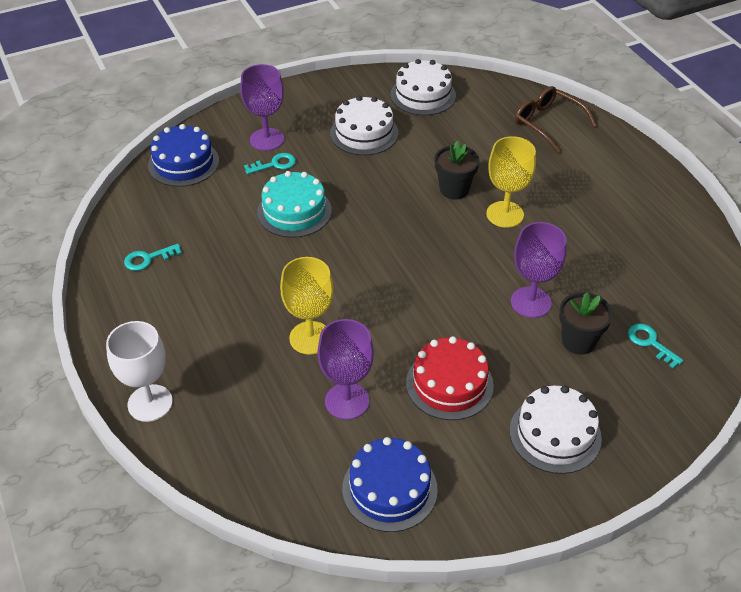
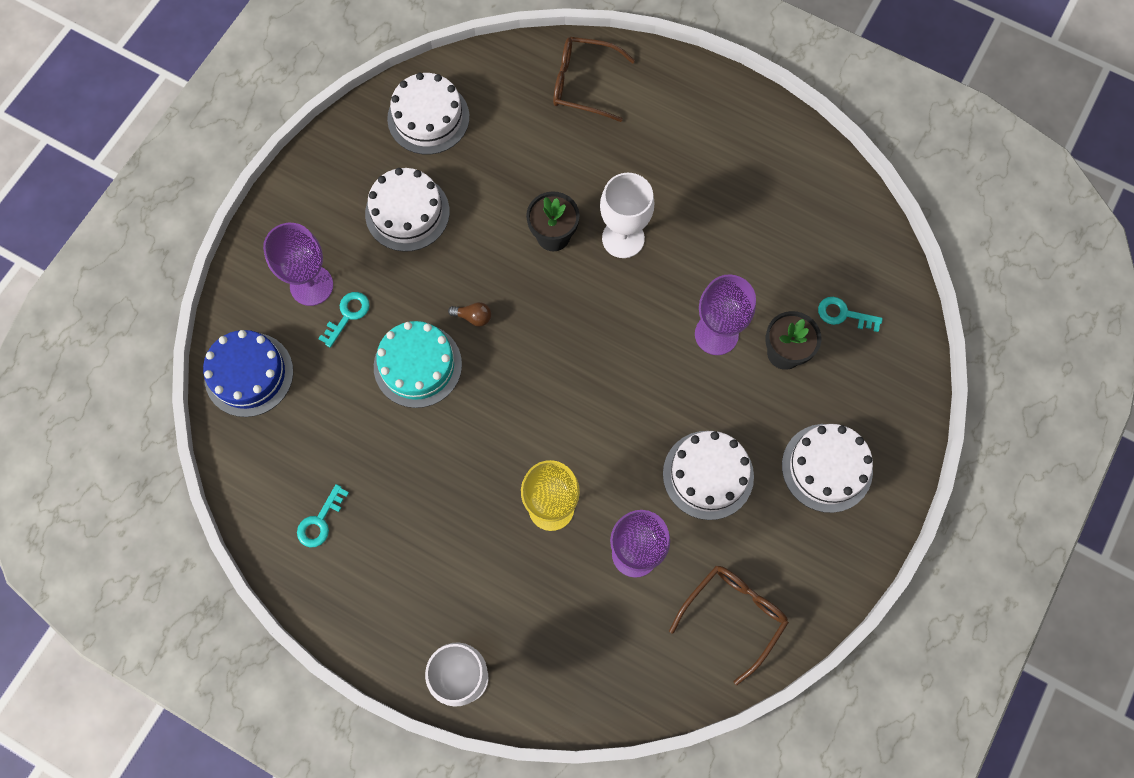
camera: 35 degrees left, 25 degrees up
blue cake [342,437,438,532] -> brown glasses [669,566,789,685]
red cake [406,336,494,420] -> white cake [663,431,754,520]
yellow goblet [486,136,536,228] -> white goblet [600,173,654,258]
none -> brown light bulb [448,302,491,327]

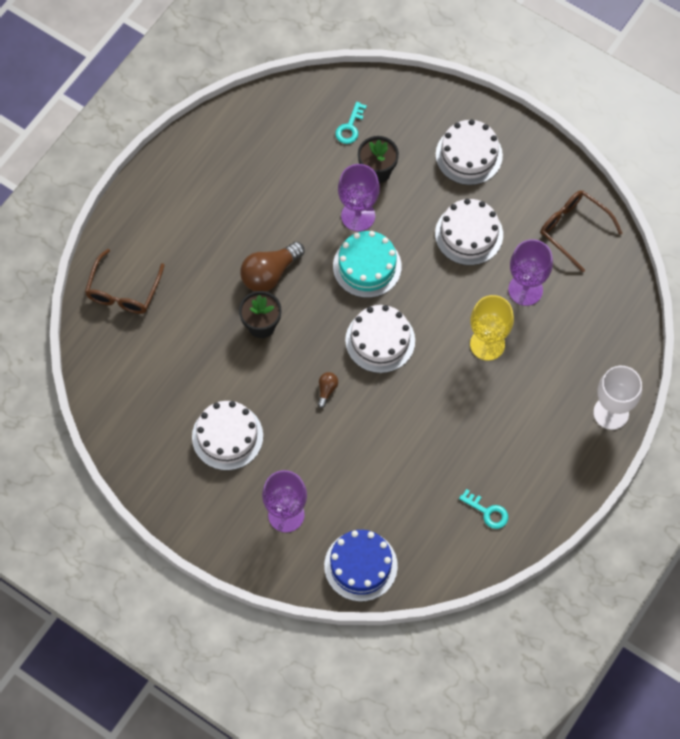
camera: 85 degrees left, 5 degrees down
turquoise key [318,292,370,348] -> none
turquoise cake [374,321,462,408] -> turquoise cake moved to [333,231,402,298]
white cake [387,72,470,155] -> white cake moved to [345,305,415,373]
white goblet [600,173,654,258] -> brown light bulb [240,242,304,292]

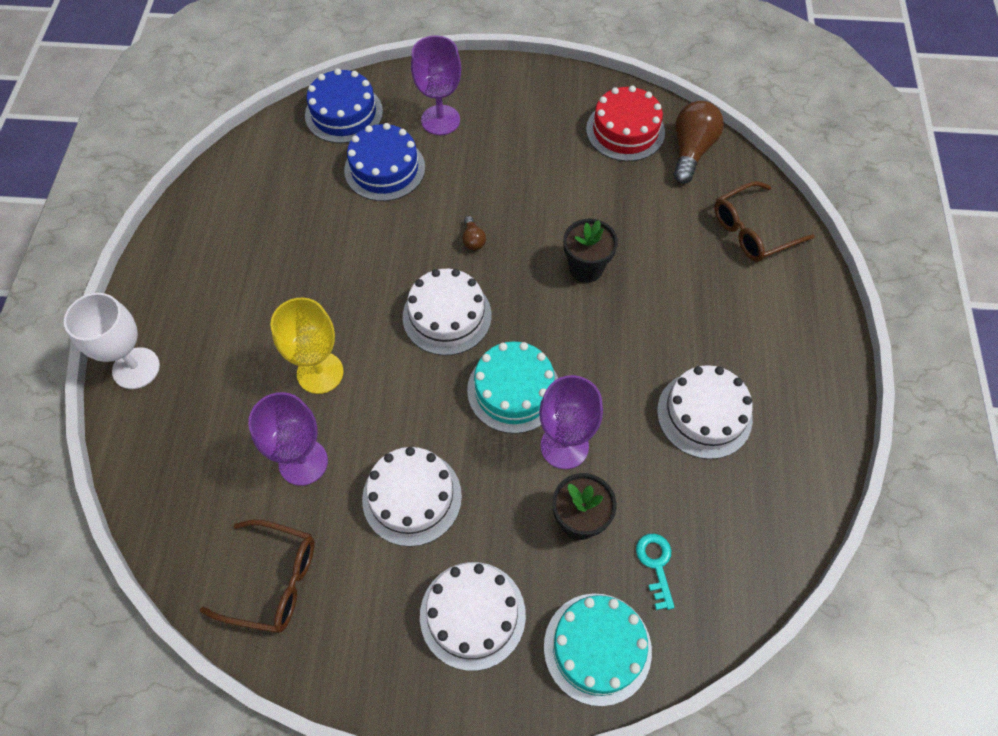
camera: 150 degrees right, 5 degrees down
brown glasses [85,249,165,314] -> brown glasses turned 105 degrees counterclockwise [714,181,815,262]
white cake [192,401,263,470] -> white cake moved to [657,365,753,459]
brown light bulb [240,242,304,292] -> brown light bulb moved to [673,101,724,184]
turquoise key [459,489,508,529] -> none
none -> blue cake [344,123,425,201]
none -> turquoise cake [544,593,652,706]
none -> red cake [586,86,665,161]

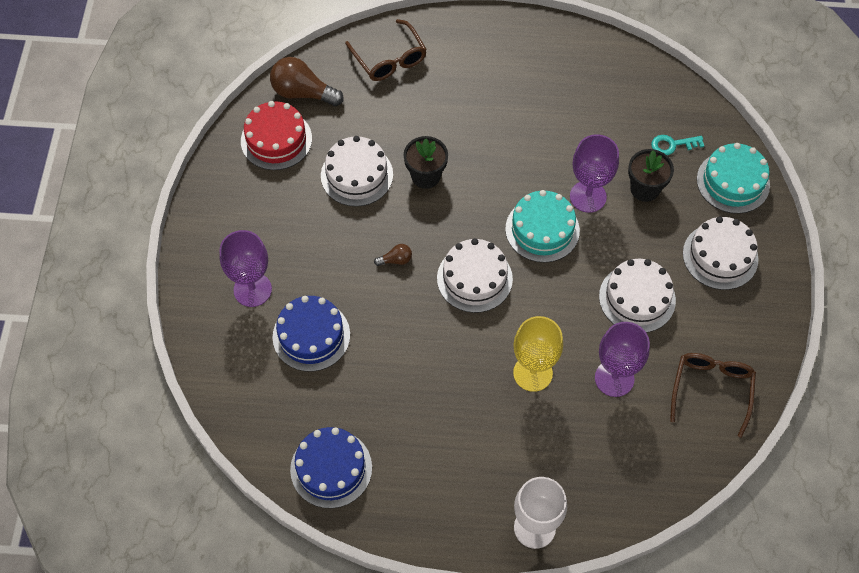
camera: 90 degrees left, 0 degrees up
blue cake [305,68,383,143] -> blue cake moved to [290,427,372,508]
white cake [657,365,753,459] -> white cake moved to [321,136,393,206]

